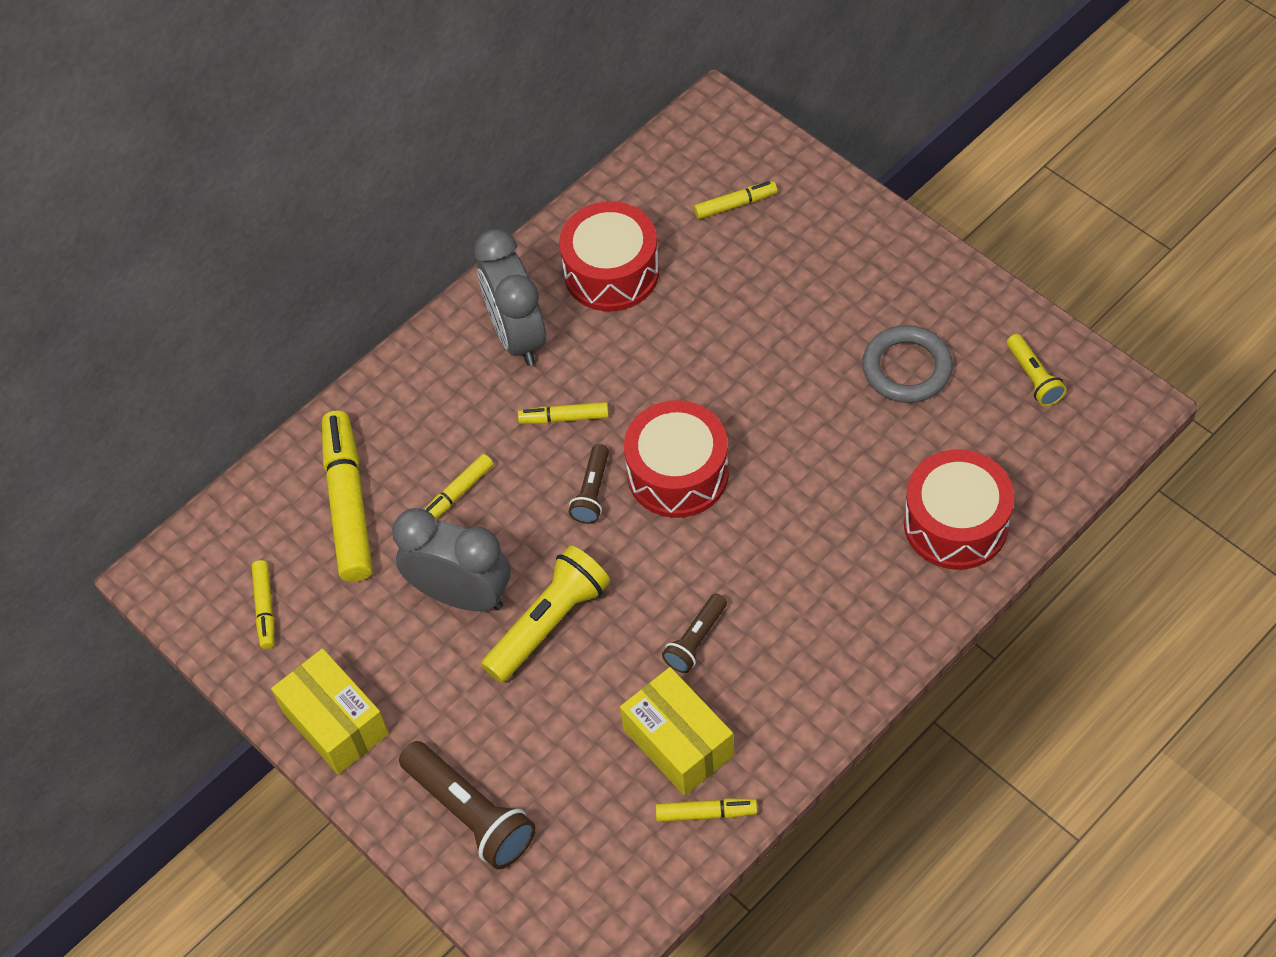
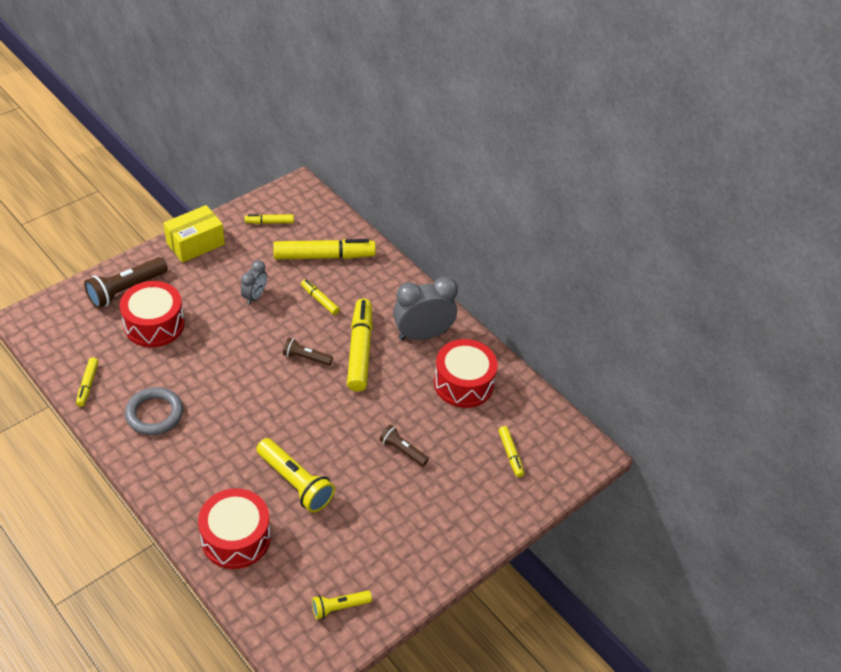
camera: 85 degrees right, 10 degrees down
grey clock [392,508,511,611] -> grey clock [241,260,267,305], size x0.55
yellow flashlight [481,546,610,683] -> yellow flashlight moved to [256,438,335,513]
yellow marker [518,402,609,424] -> yellow marker [347,299,372,392], size x2.03
yellow box [620,667,734,796] -> none
red drum [624,400,729,518] -> red drum moved to [120,281,185,347]
brown flashlight [662,594,727,673] -> brown flashlight moved to [379,425,429,466]
grey ring [862,325,953,403] -> grey ring moved to [125,387,183,435]

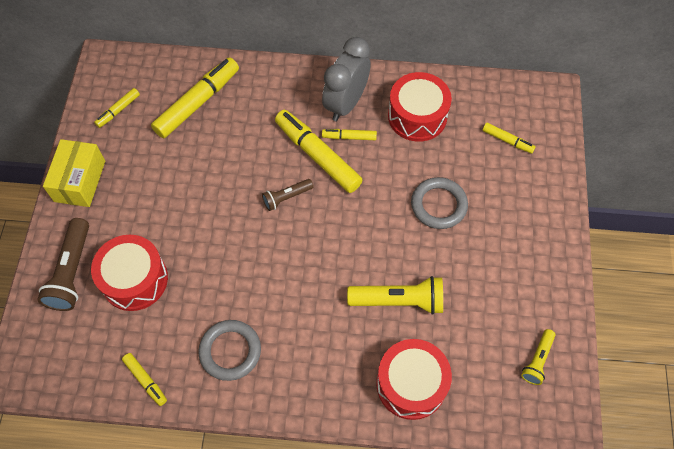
camera: 40 degrees left, 15 degrees up
grey clock [241,260,267,305] -> none
yellow marker [301,279,340,315] -> yellow marker moved to [322,129,377,140]
brown flashlight [379,425,429,466] -> grey ring [411,177,468,229]

